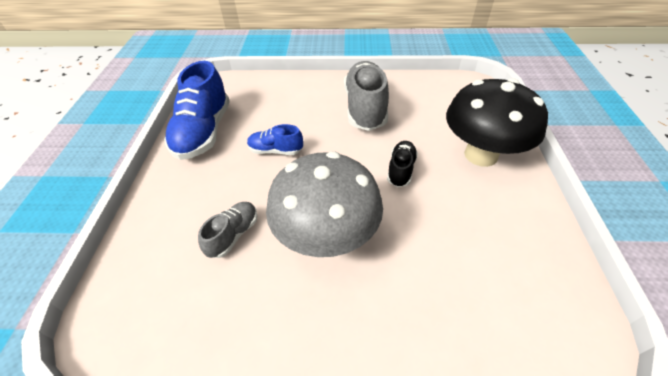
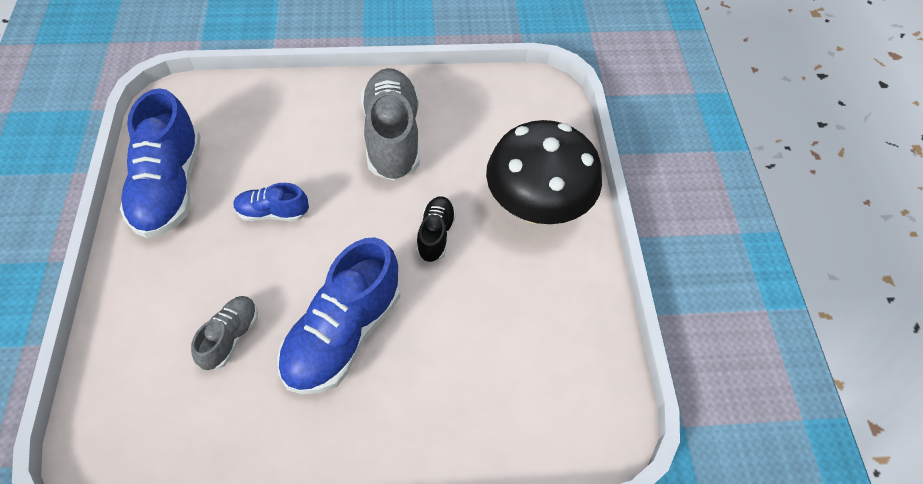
camera: 10 degrees left, 10 degrees up
grey mushroom [266,151,383,257] -> blue shoe [277,237,400,394]

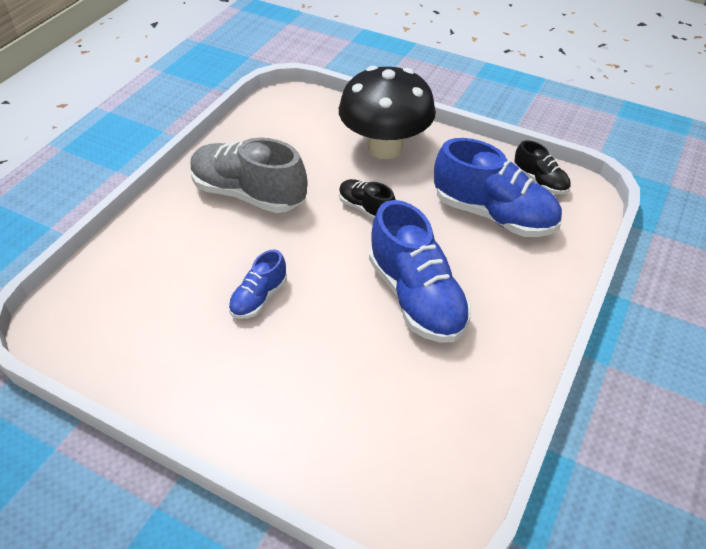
camera: 55 degrees left, 10 degrees down
blue shoe [120,88,201,238] -> blue shoe moved to [434,138,562,237]
grey shoe [191,296,258,370] -> none
none -> black shoe [514,140,570,194]

